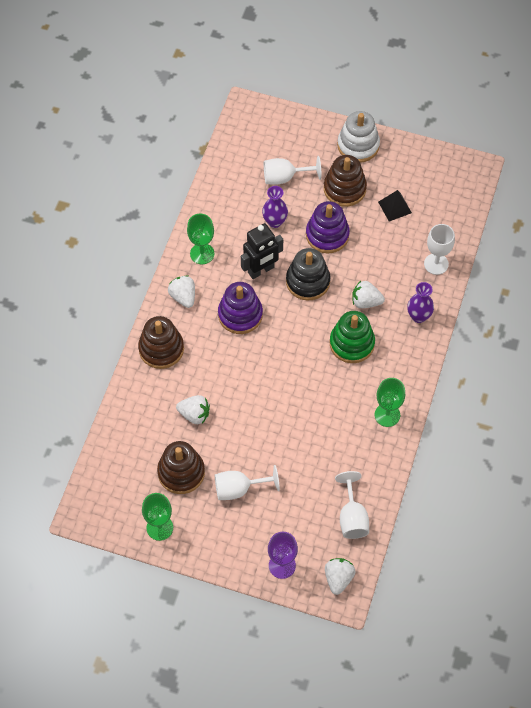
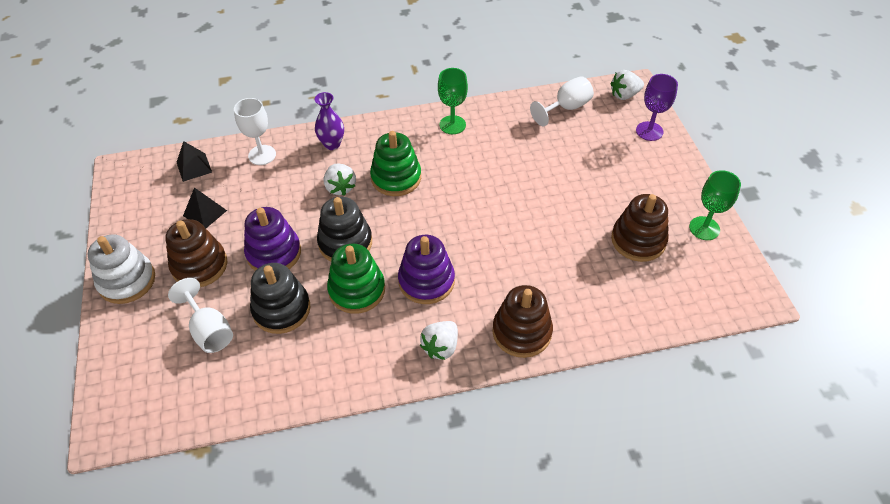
camera: 120 degrees left, 10 degrees down
white strawberry [176,395,210,424] -> none
green goblet [187,214,215,264] -> none
white goblet [215,465,280,500] -> none
black robot [241,223,283,279] -> green stacking toy [327,244,385,314]
purple vase [262,186,288,228] -> black stacking toy [250,263,311,334]
none -> black pyramid [177,141,212,182]

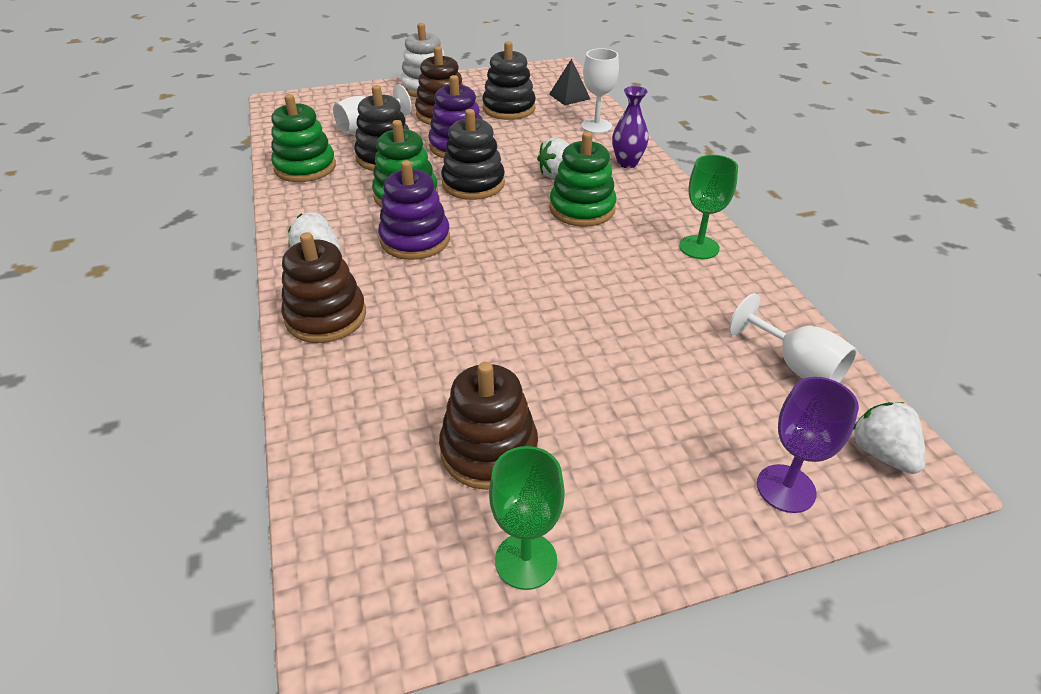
camera: 85 degrees right, 10 degrees down
black pyramid [183,188,227,228] -> black stacking toy [482,41,536,120]
none -> green stacking toy [271,94,336,182]

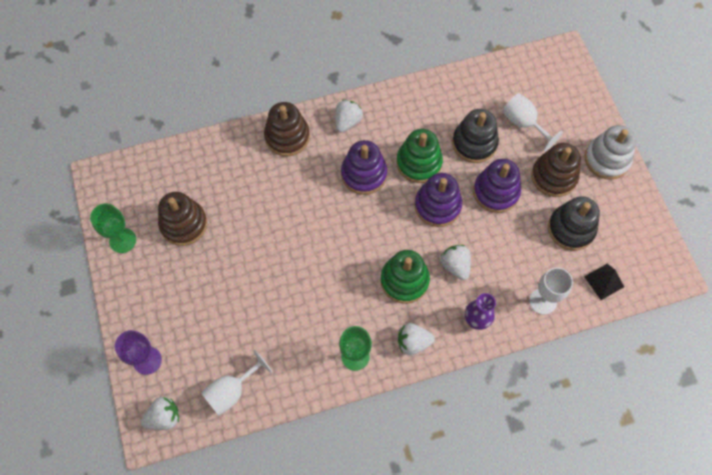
camera: 90 degrees right, 25 degrees up
green stacking toy [271,94,336,182] -> none
black stacking toy [441,109,505,200] -> purple stacking toy [415,173,462,227]
none -> white strawberry [398,323,435,355]

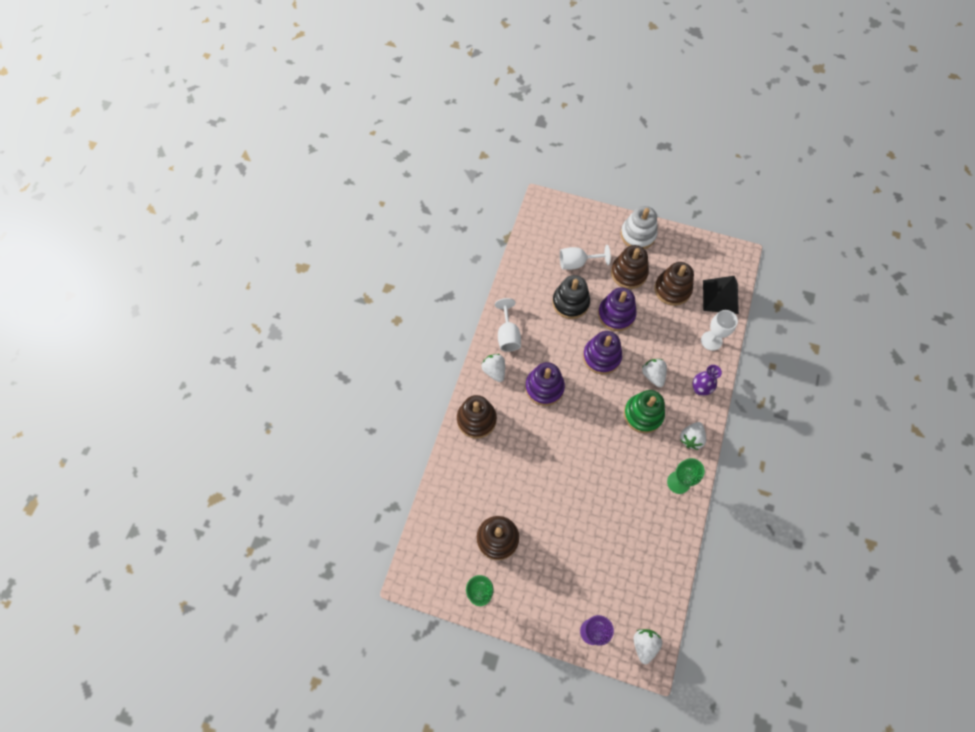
camera: 55 degrees left, 0 degrees up
white goblet [201,350,272,416] -> white goblet moved to [495,298,521,352]
green stacking toy [396,129,443,183] -> none
white strawberry [440,245,471,280] -> white strawberry turned 60 degrees clockwise [642,359,667,387]
black stacking toy [548,196,600,250] -> brown stacking toy [655,262,694,306]
black pyramid [584,264,624,300] -> black pyramid [703,276,739,314], size x1.59

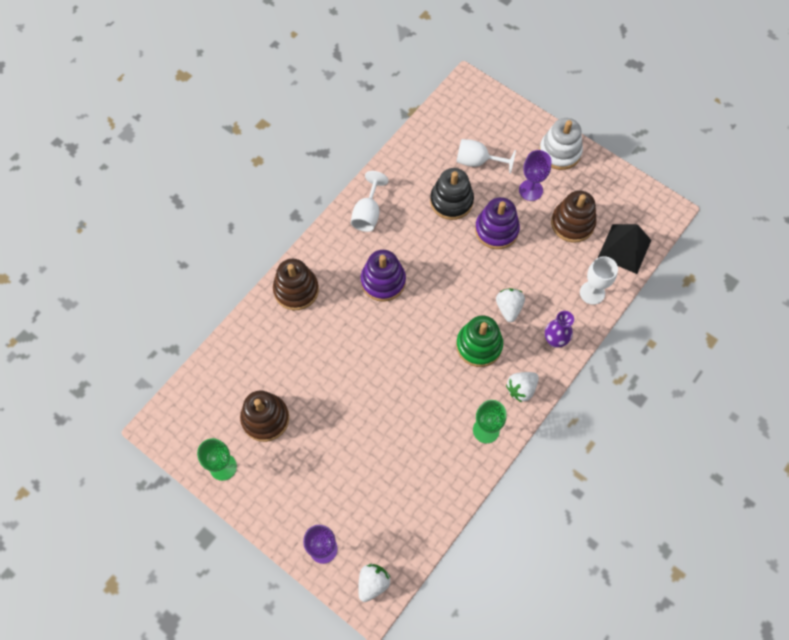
camera: 20 degrees right, 0 degrees up
white strawberry [481,354,505,382] -> none
purple stacking toy [583,331,622,374] -> none
brown stacking toy [611,245,649,289] -> purple goblet [519,150,552,201]

